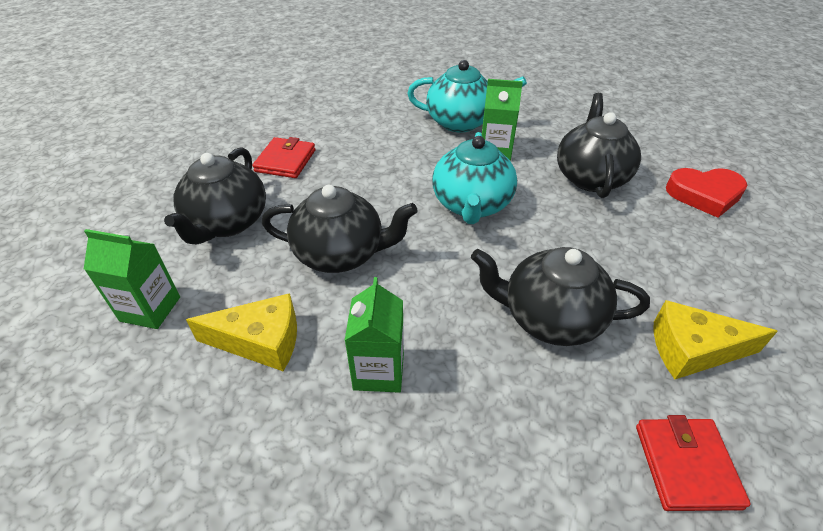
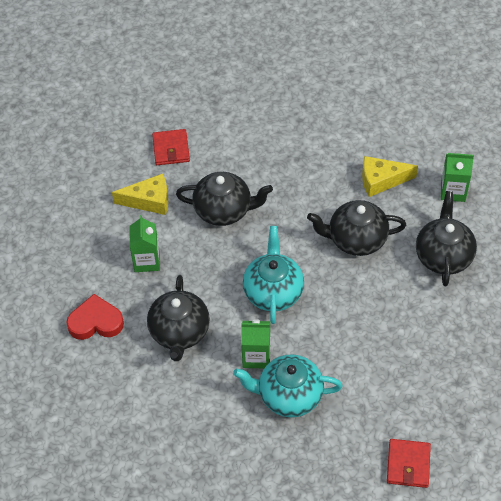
camera: 175 degrees right, 10 degrees up
red wallet [252,137,315,178] -> red wallet moved to [387,439,431,488]
green carton [344,277,404,393] -> green carton moved to [130,215,160,272]

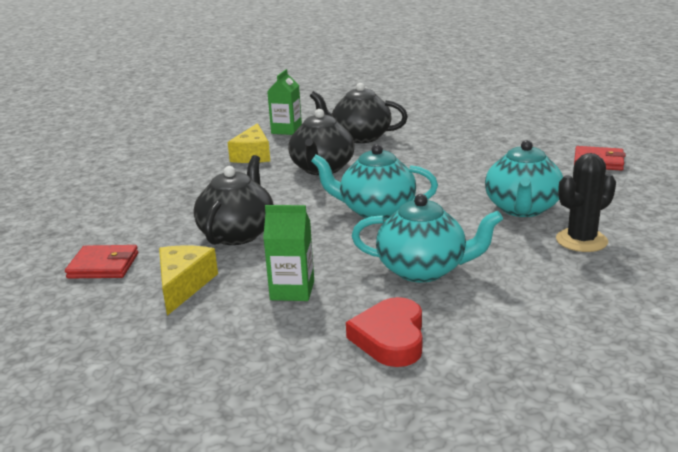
camera: 80 degrees left, 30 degrees down
black teapot [147,275,210,361] -> turquoise teapot [352,194,503,282]
green carton [241,319,270,368] -> none
none -> black cactus [556,153,616,252]

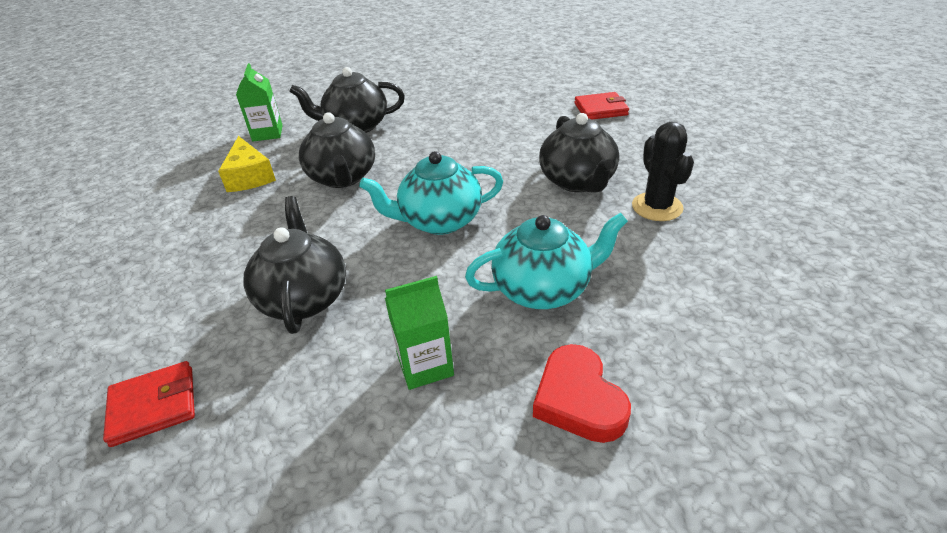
camera: 25 degrees left, 15 degrees up
yellow cheese [159,245,218,316] -> none
turquoise teapot [485,140,563,217] -> black teapot [539,113,619,193]
black cactus [556,153,616,252] -> black cactus turned 45 degrees counterclockwise [632,122,694,221]

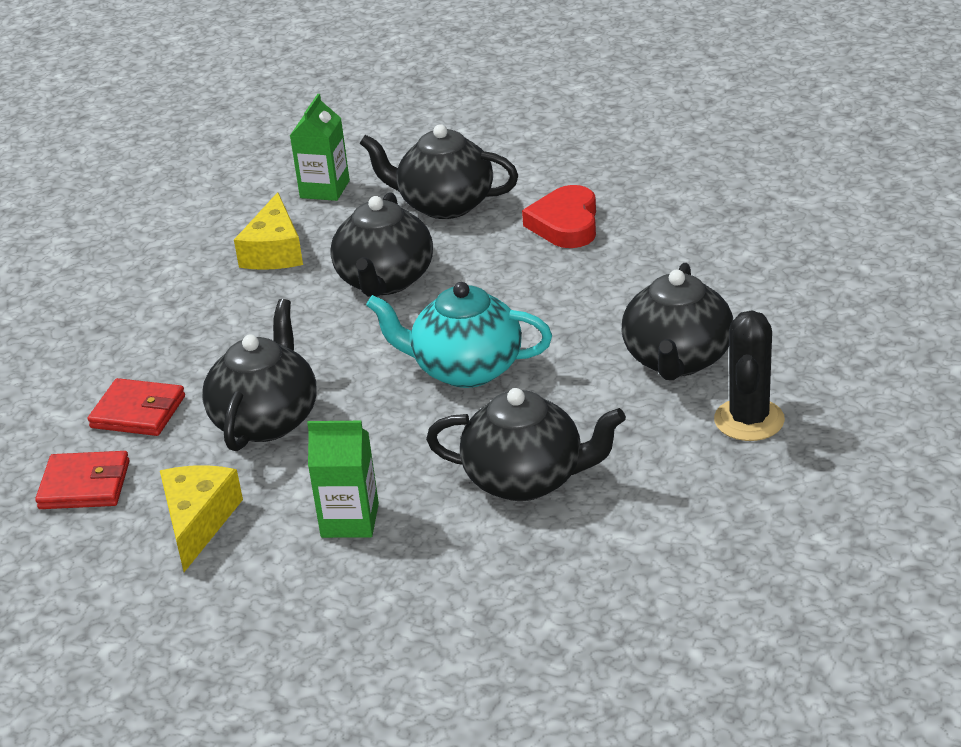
camera: 25 degrees right, 5 degrees down
turquoise teapot [465,213,628,309] -> black teapot [426,388,626,501]
red heart [533,344,631,443] -> red heart moved to [522,185,596,248]
red wallet [574,92,629,120] -> red wallet moved to [88,378,185,436]
none -> yellow cheese [160,465,243,572]

